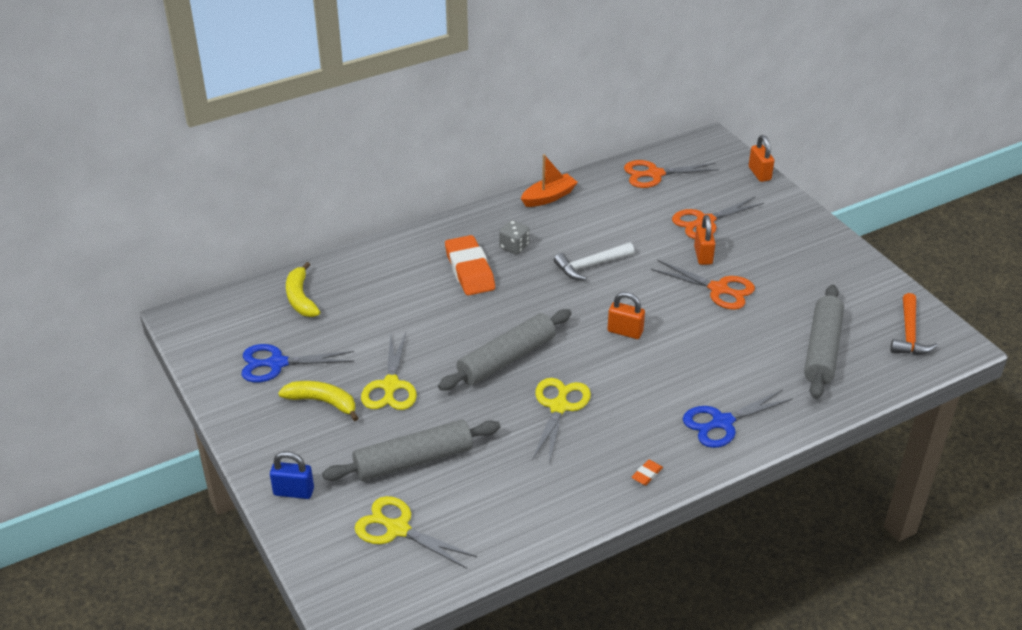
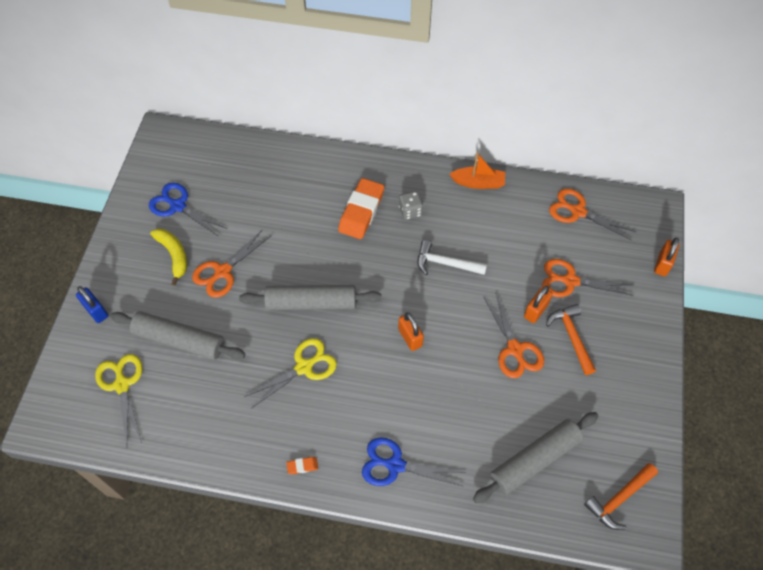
camera: 40 degrees right, 20 degrees up
yellow banana [286,262,320,317] -> none
yellow scissors [361,333,417,410] -> orange scissors [192,229,271,298]
none -> orange hammer [546,304,596,375]

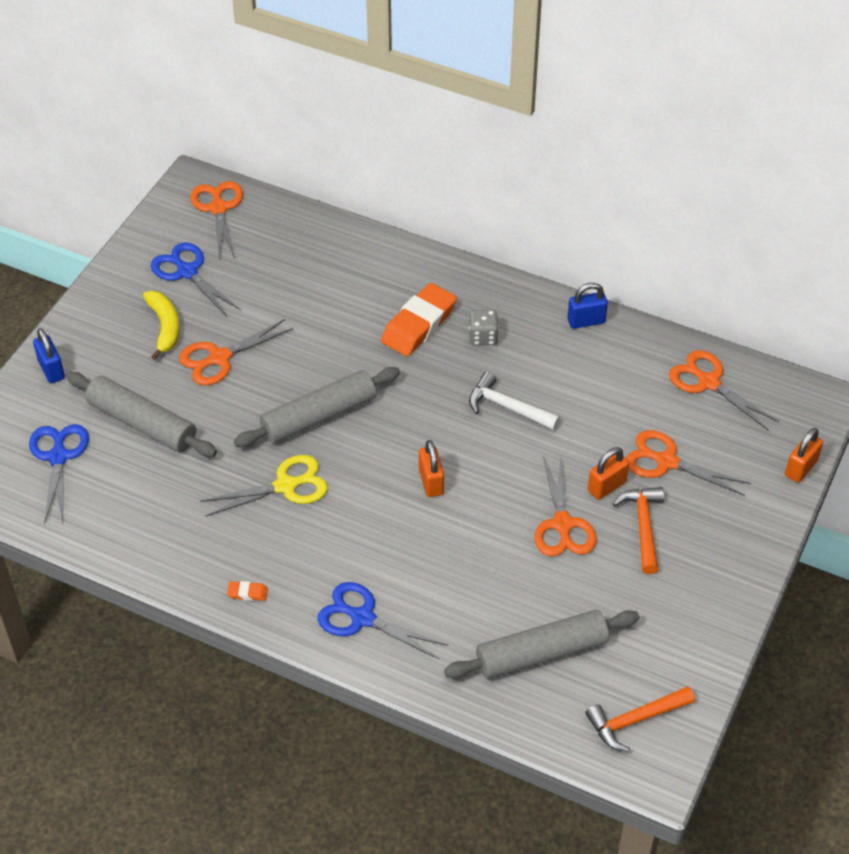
camera: 15 degrees right, 10 degrees down
yellow scissors [95,354,142,446] -> blue scissors [29,424,89,524]
grey rolling pin [239,285,381,310] -> grey rolling pin turned 45 degrees counterclockwise [234,367,400,447]
orange boat [450,152,505,189] -> blue padlock [567,283,608,329]
none -> orange scissors [190,181,243,259]

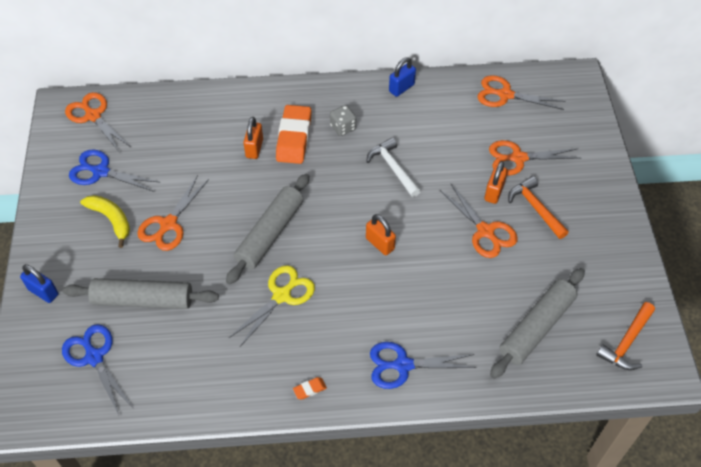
camera: 30 degrees left, 5 degrees up
white hammer [469,372,560,430] -> white hammer turned 60 degrees clockwise [366,137,421,197]
orange padlock [785,428,823,483] -> orange padlock moved to [243,117,263,159]

